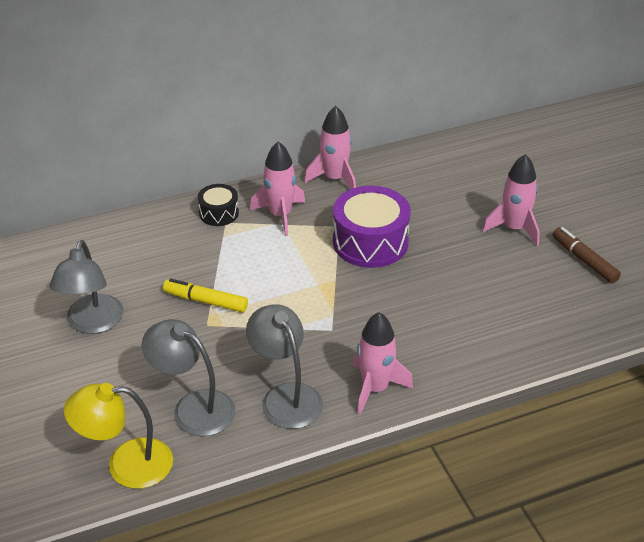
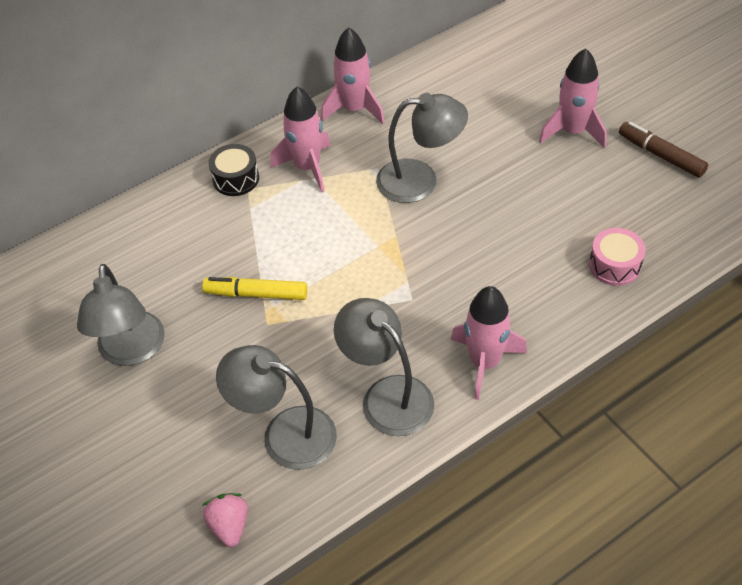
camera: 10 degrees left, 10 degrees up
yellow lamp [64,383,173,489] -> pink strawberry [202,493,248,547]
purple drum [333,186,411,268] -> grey lamp [376,93,468,203]
none -> pink drum [589,228,646,286]

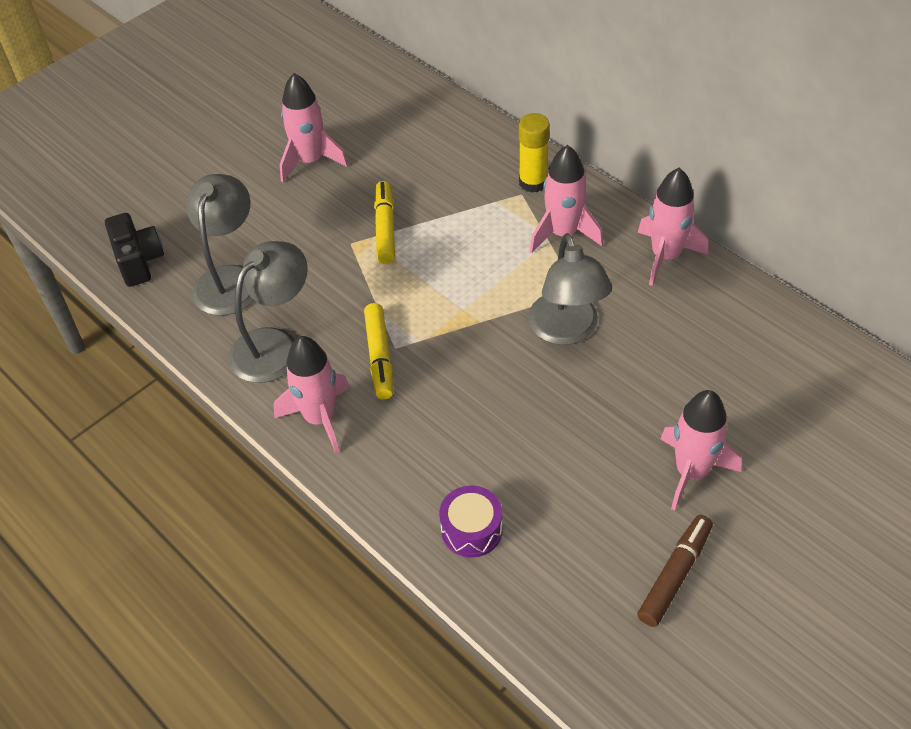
camera: 80 degrees right, 0 degrees up
grey lamp [77,264,165,366] -> pink rocket [280,73,348,182]
pink strawberry [202,493,248,547] -> black camera [105,213,164,287]
black drum [209,144,259,196] -> yellow glue stick [519,113,550,193]
pink drum [589,228,646,286] -> purple drum [439,485,503,558]
none -> yellow marker [364,303,393,400]

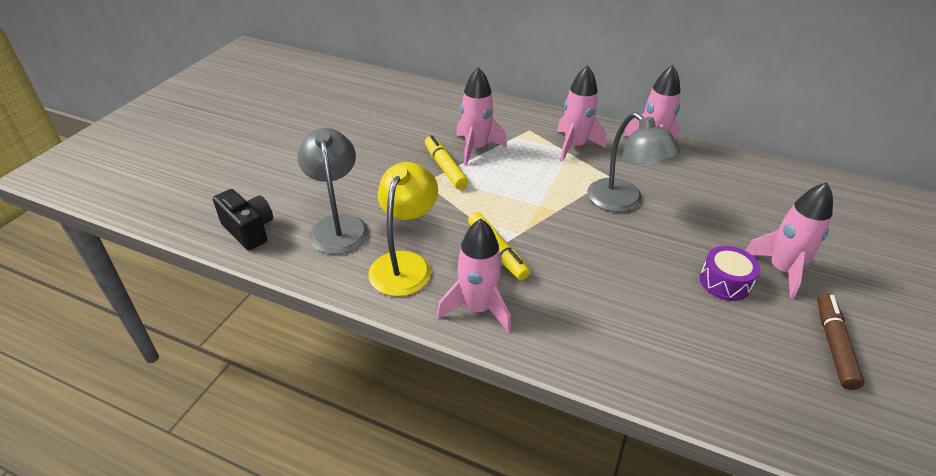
camera: 25 degrees left, 10 degrees down
grey lamp [228,241,308,383] -> yellow lamp [368,162,438,296]
pink rocket [280,73,348,182] -> pink rocket moved to [456,67,507,166]
purple drum [439,485,503,558] -> purple drum moved to [700,246,760,301]
yellow glue stick [519,113,550,193] -> none

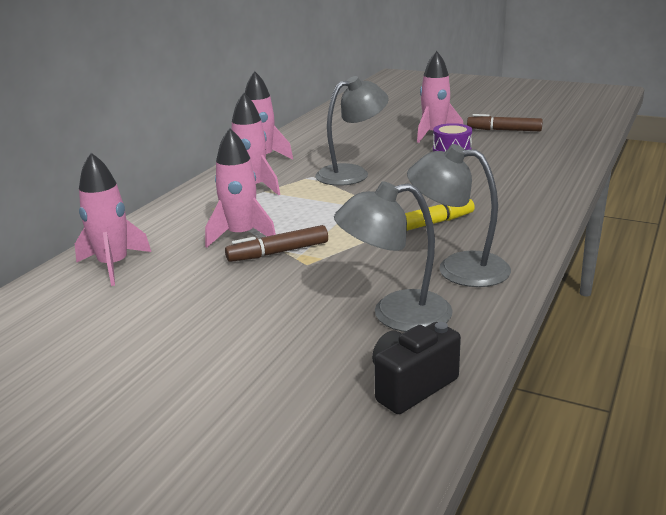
camera: 85 degrees left, 15 degrees down
yellow lamp [368,162,438,296] -> grey lamp [407,144,511,287]
yellow marker [425,135,468,189] -> brown marker [225,225,328,262]
pink rocket [437,219,511,332] -> pink rocket moved to [75,153,151,286]

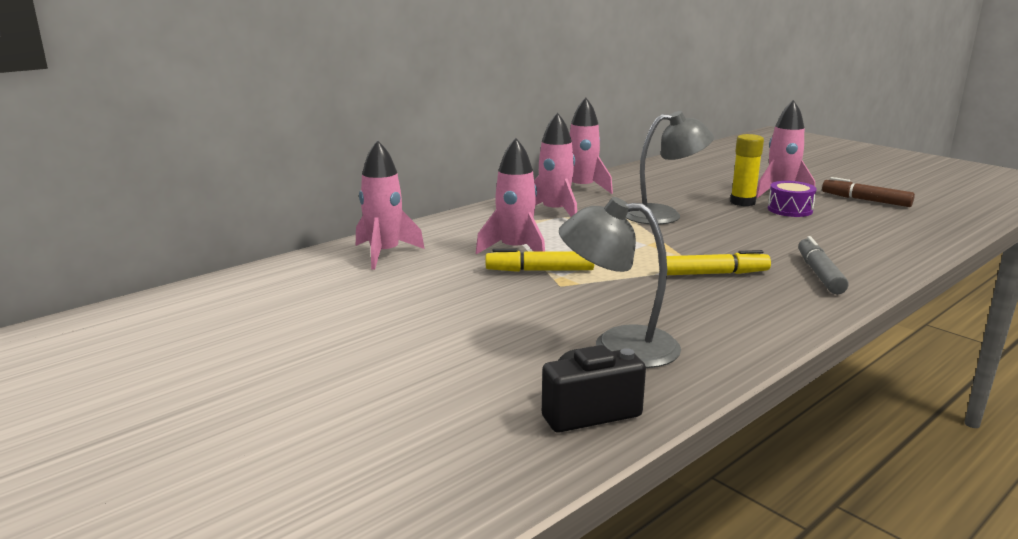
camera: 20 degrees right, 5 degrees down
brown marker [225,225,328,262] -> yellow marker [486,249,594,272]
grey lamp [407,144,511,287] -> none
none -> yellow glue stick [730,134,764,206]
none -> grey marker [798,236,849,294]

